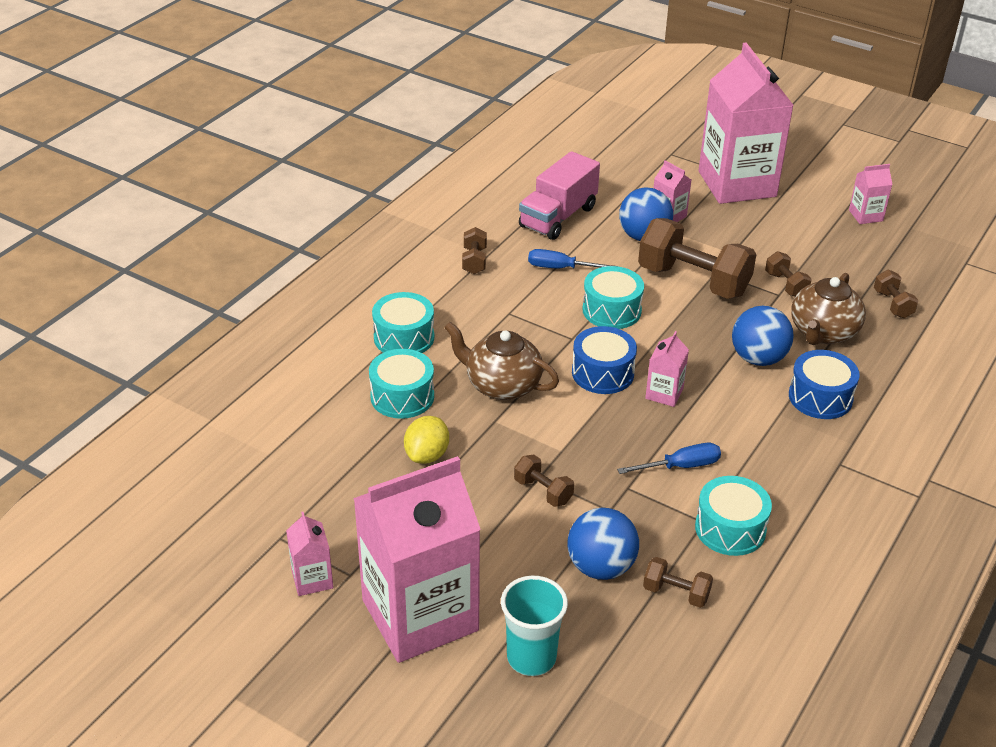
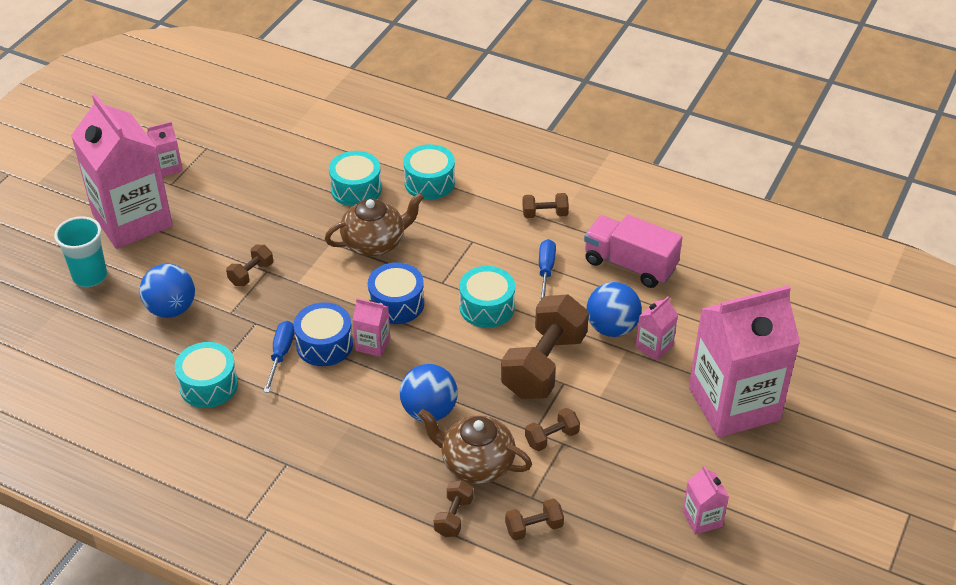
camera: 85 degrees right, 5 degrees up
yellow lemon [404,416,449,464] -> none
brown teapot [444,322,559,400] -> brown teapot turned 45 degrees clockwise [325,193,424,256]
blue screwdriver [617,443,721,474] -> blue screwdriver turned 150 degrees counterclockwise [263,321,295,393]
brown dumbbell [643,557,713,608] -> brown dumbbell moved to [434,480,474,537]
blue drum [789,350,860,419] -> blue drum moved to [293,302,353,366]

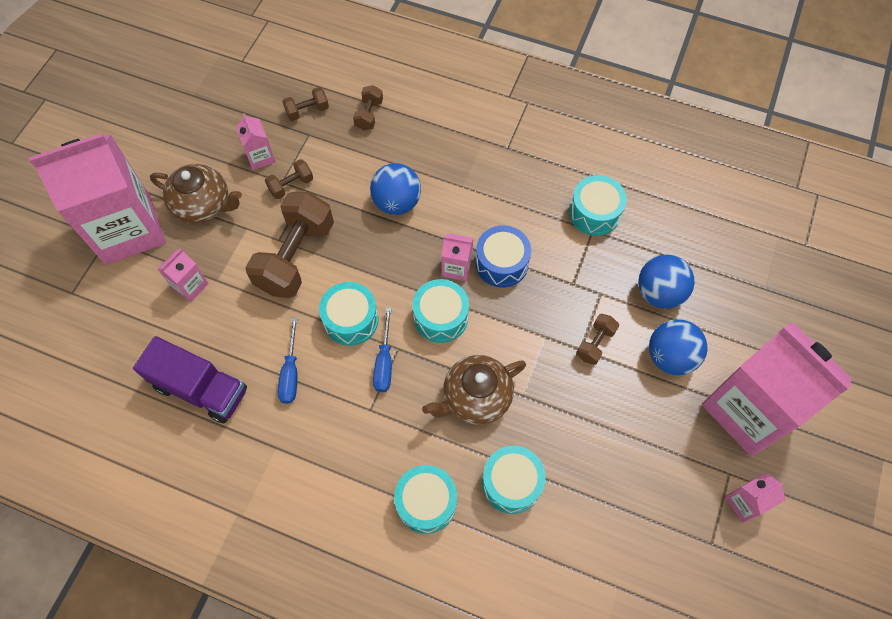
camera: 175 degrees right, 20 degrees up
turquoise cup [54,216,107,287] -> none
blue screwdriver [263,321,295,393] -> blue screwdriver moved to [373,307,392,392]
blue drum [368,262,424,324] -> turquoise drum [412,279,469,343]
brown teapot [418,409,532,484] -> brown teapot moved to [150,164,242,224]
brown dumbbell [522,193,569,218] -> none
pink truck [584,215,683,288] -> purple truck [133,336,247,423]
blue ball [587,282,642,337] -> blue ball moved to [649,319,707,375]
pink carton [683,465,729,535] -> pink carton moved to [235,113,276,170]

